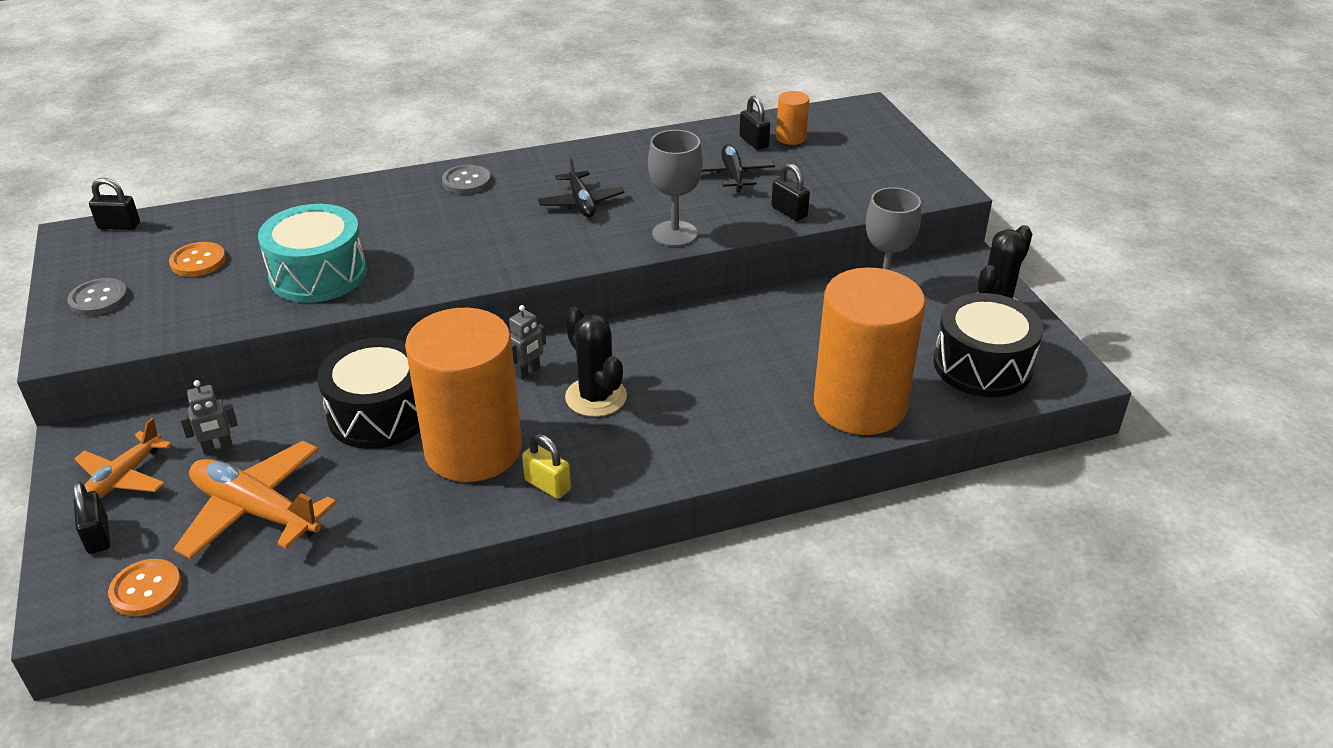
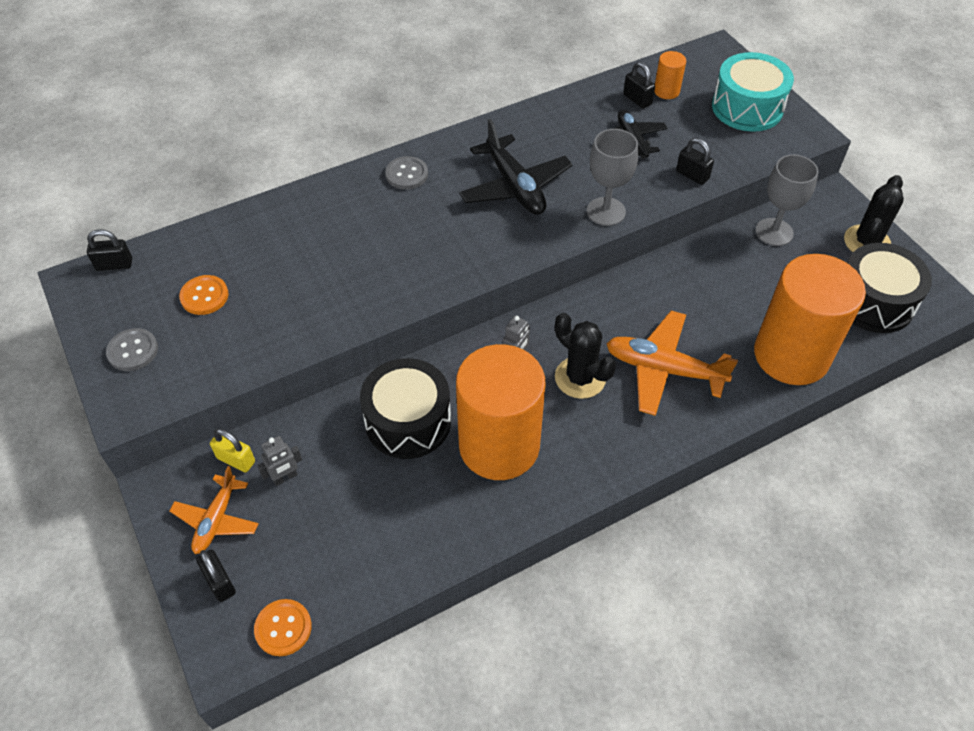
camera: 10 degrees left, 15 degrees up
orange plane [174,441,337,559] -> orange plane moved to [606,311,738,416]
turquoise drum [258,204,367,303] -> turquoise drum moved to [712,52,794,132]
yellow padlock [522,434,571,499] -> yellow padlock moved to [210,429,255,472]
black plane [538,156,624,217] -> black plane [459,119,573,215], size x1.59

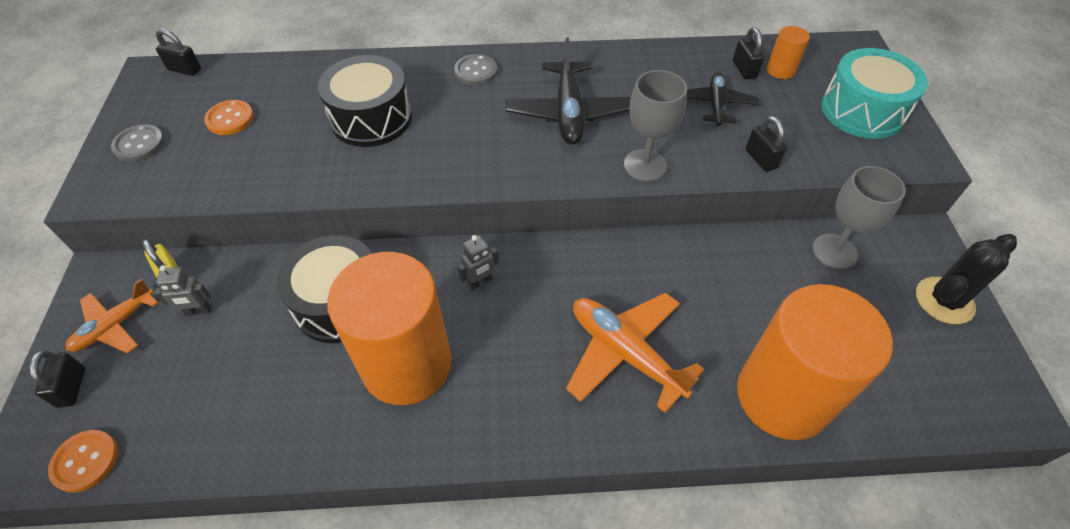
camera: 25 degrees right, 0 degrees up
black cactus [555,313,616,399] -> none
black drum [847,243,932,333] -> black drum moved to [318,55,412,147]

